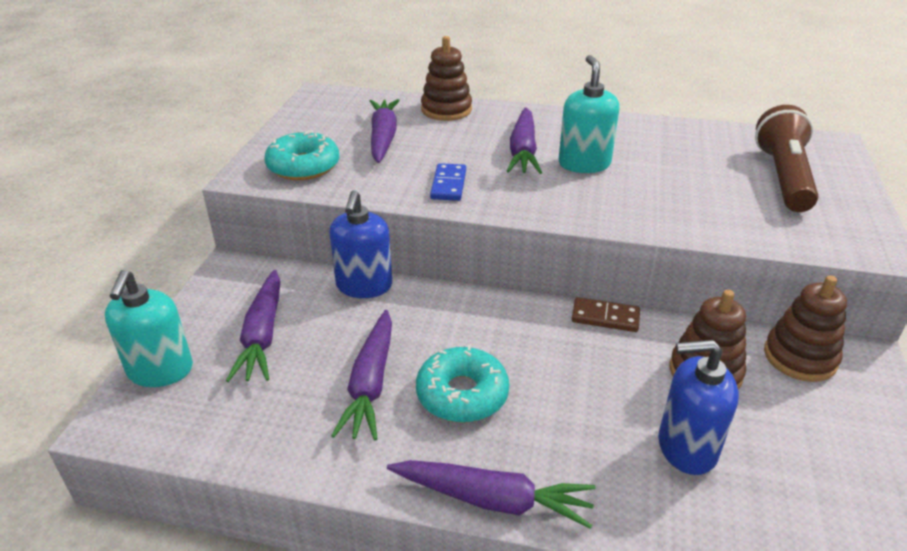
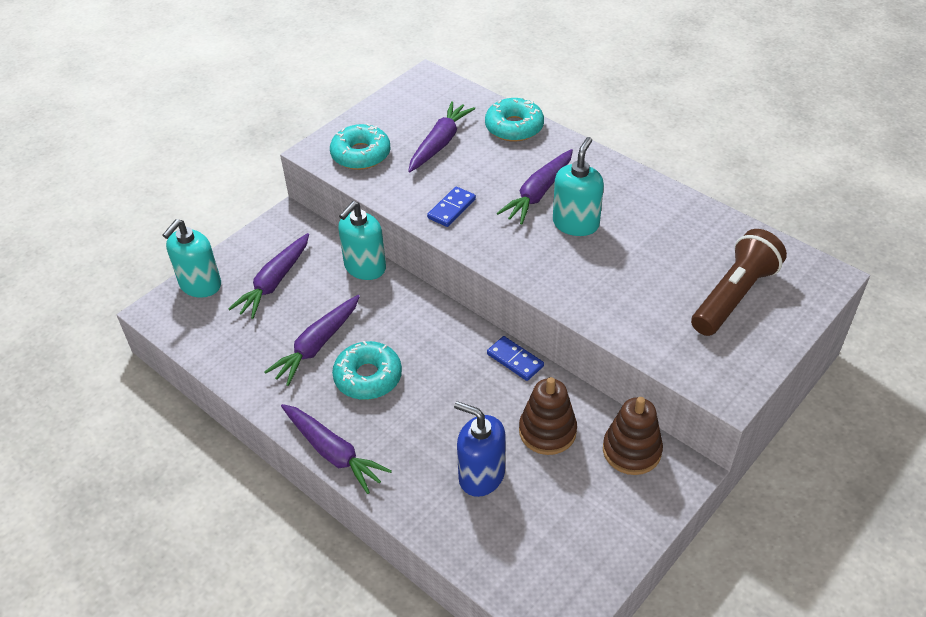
camera: 30 degrees right, 10 degrees up
blue soap dispenser [330,190,392,298] -> turquoise soap dispenser [338,201,386,280]
brown stacking toy [421,36,472,121] -> turquoise donut [485,98,544,142]
brown domino [572,297,640,332] -> blue domino [487,336,544,381]

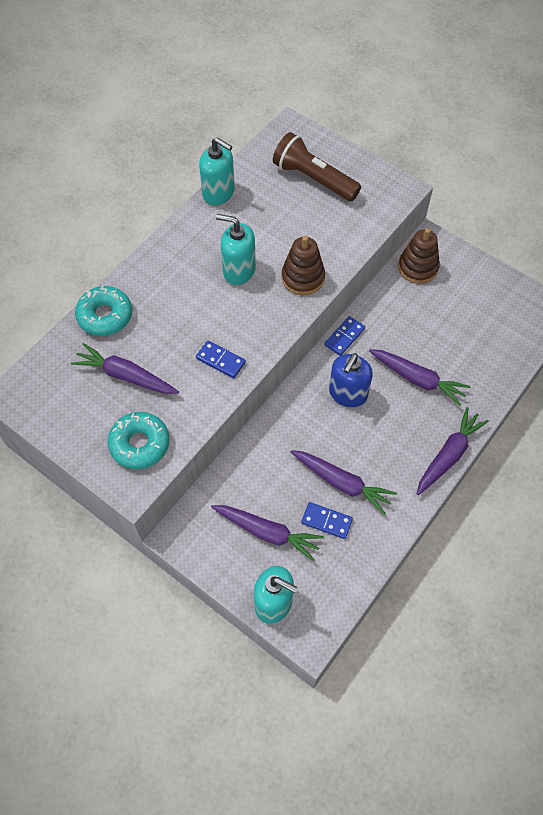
camera: 95 degrees left, 15 degrees up
turquoise donut [332,341,402,400] -> none
turquoise soap dispenser [338,201,386,280] -> turquoise soap dispenser moved to [199,137,235,205]
blue soap dispenser [454,401,506,497] -> blue soap dispenser moved to [329,353,373,407]
purple carrot [497,149,573,225] -> purple carrot moved to [369,349,471,406]
brown stacking toy [519,377,577,455] -> brown stacking toy moved to [281,236,325,295]
none -> blue domino [301,502,353,539]

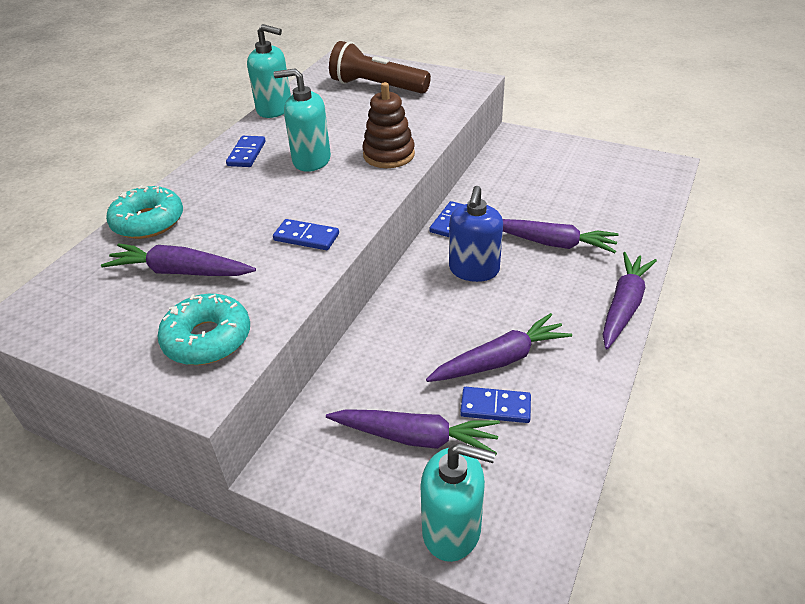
camera: 10 degrees left, 20 degrees down
purple carrot [290,450,397,515] -> purple carrot turned 45 degrees counterclockwise [426,313,572,382]
brown stacking toy [398,228,440,284] -> none
none -> blue domino [226,136,266,167]

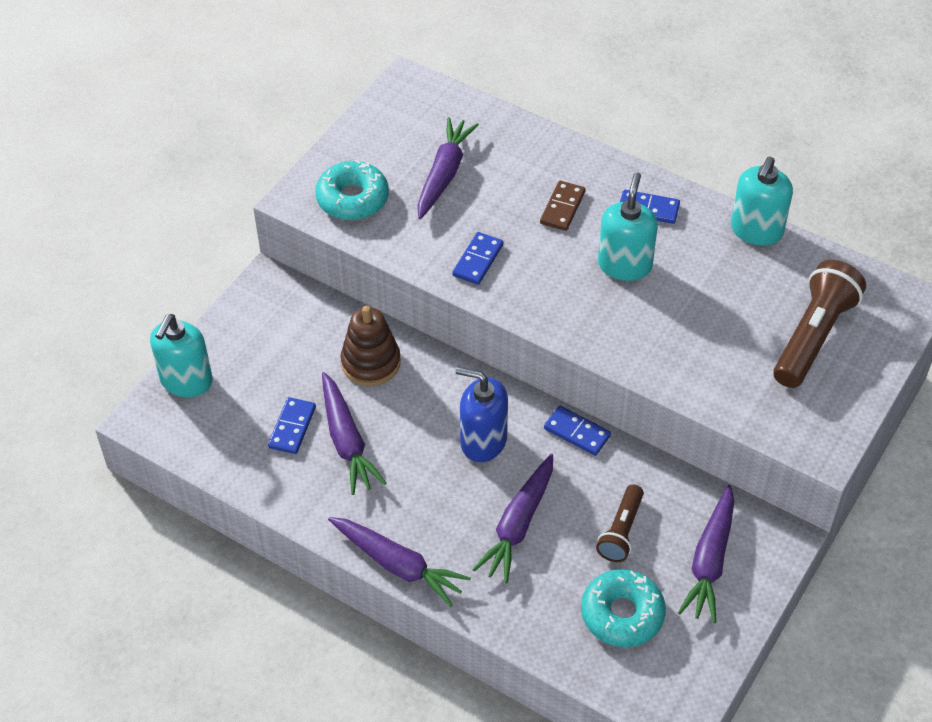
camera: 95 degrees right, 10 degrees up
turquoise donut [106,185,183,239] -> turquoise donut moved to [581,569,666,647]
purple carrot [326,409,500,456] -> purple carrot moved to [678,485,734,623]
brown stacking toy [362,82,415,168] -> brown stacking toy moved to [341,306,401,386]
none -> brown domino [540,181,585,231]
none -> brown flashlight [596,484,644,562]

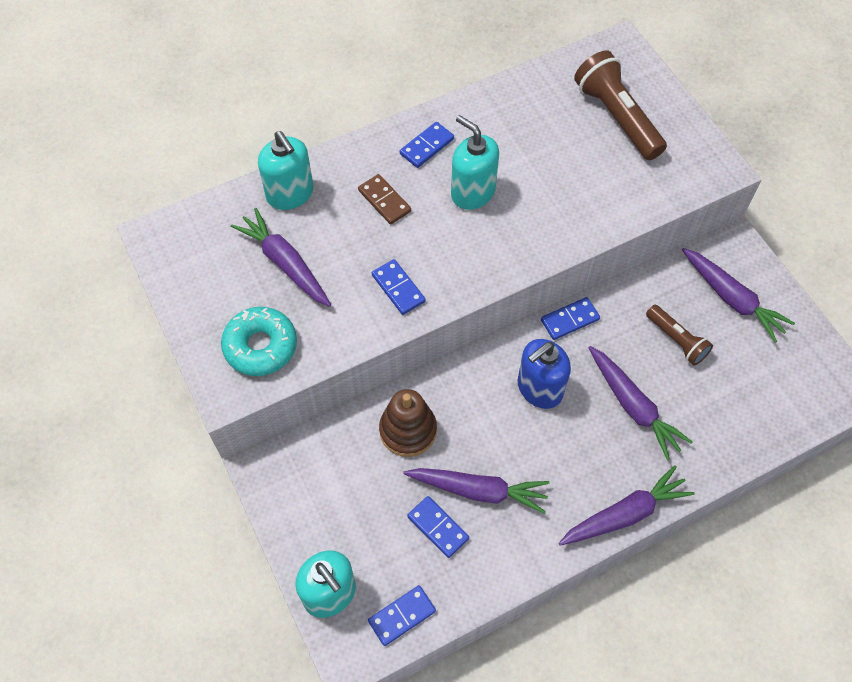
camera: 60 degrees left, 10 degrees up
turquoise donut [581,569,666,647] -> none
turquoise soap dispenser [731,156,793,246] -> turquoise soap dispenser moved to [258,131,314,210]
none -> blue domino [368,585,436,646]

